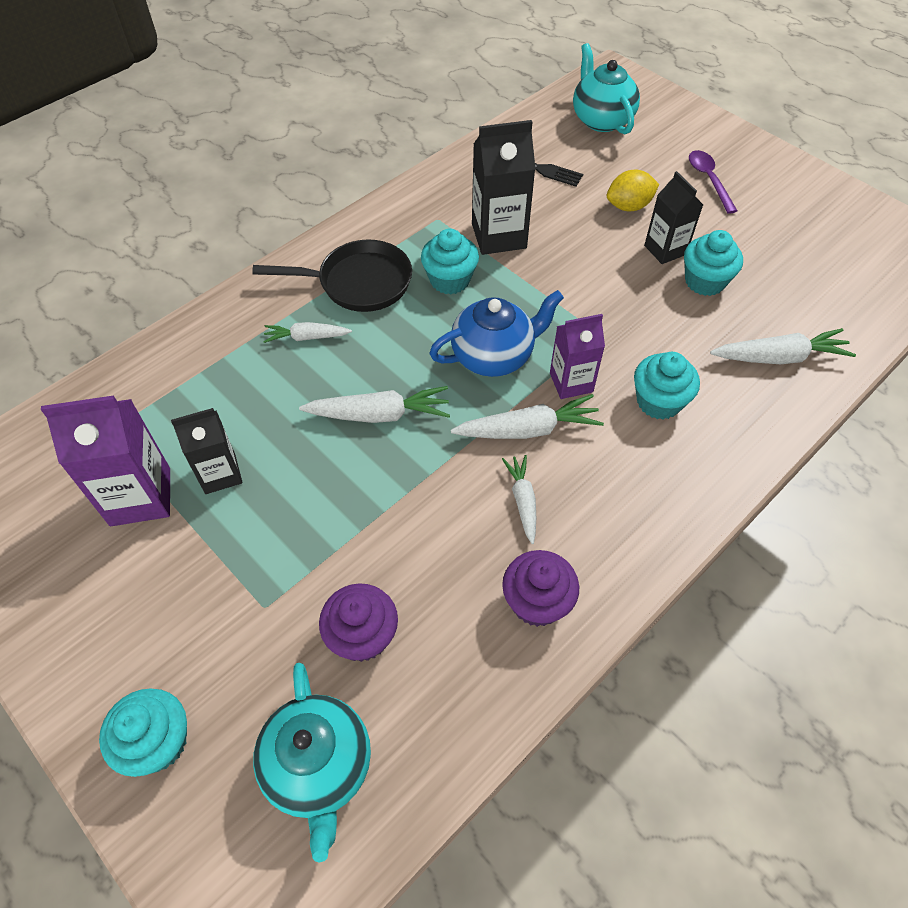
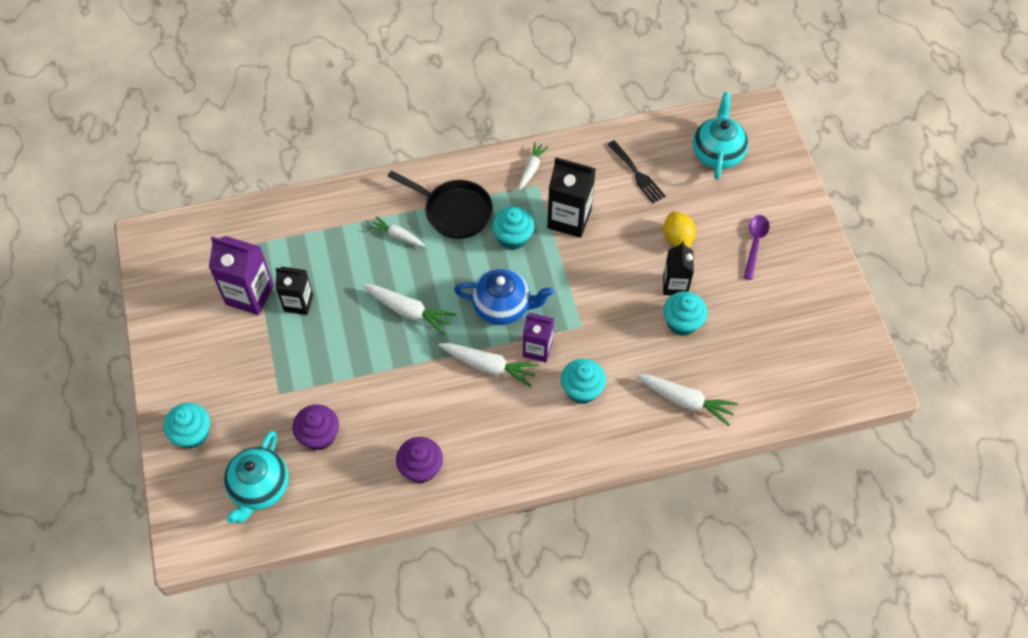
camera: 30 degrees right, 5 degrees up
white carrot [502,455,536,544] -> white carrot moved to [519,142,549,190]
yellow lemon [607,170,659,211] -> yellow lemon turned 60 degrees clockwise [664,211,696,248]

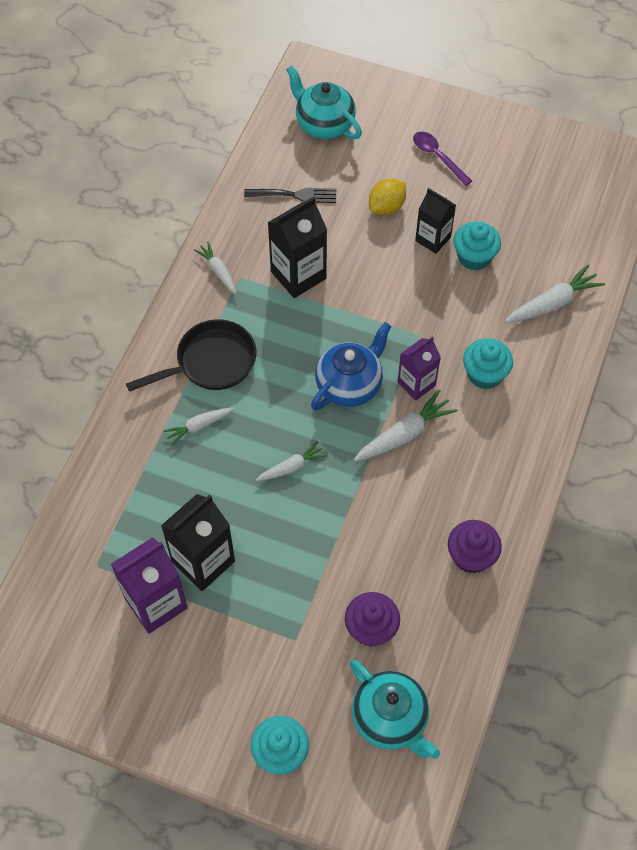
camera: 55 degrees left, 0 degrees up
black carton [276,267,313,315] -> black carton [161,494,235,591], size x1.53
white carrot [362,284,456,335] -> white carrot [256,441,327,481], size x0.63
turquoise cupcake [492,207,535,250] -> none
yellow lemon [664,211,696,248] -> yellow lemon turned 60 degrees counterclockwise [369,179,406,215]

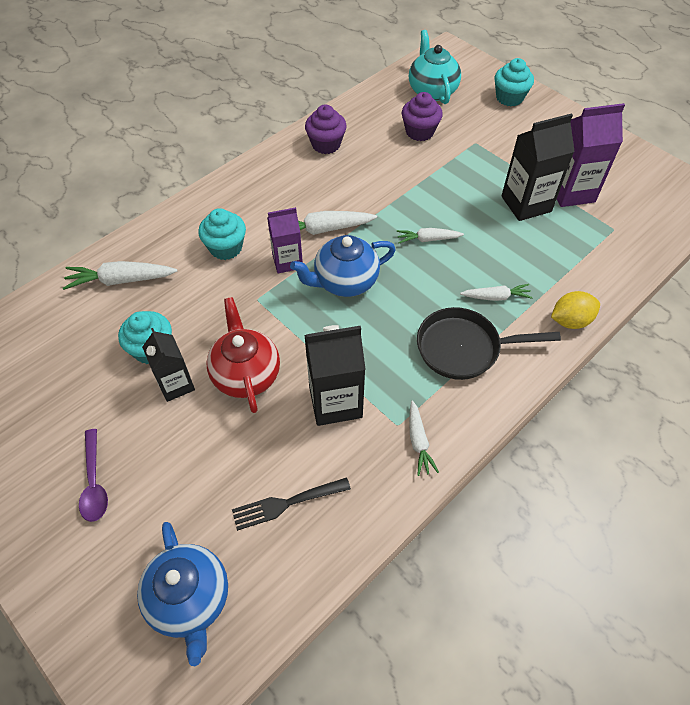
camera: 155 degrees left, 5 degrees down
black fork [244,188,336,203] -> black fork turned 45 degrees counterclockwise [232,477,351,531]
turquoise teapot [286,65,362,139] -> blue teapot [137,522,228,666]
yellow lemon [369,179,406,215] -> yellow lemon moved to [551,291,600,329]
none -> red teapot [206,297,280,413]

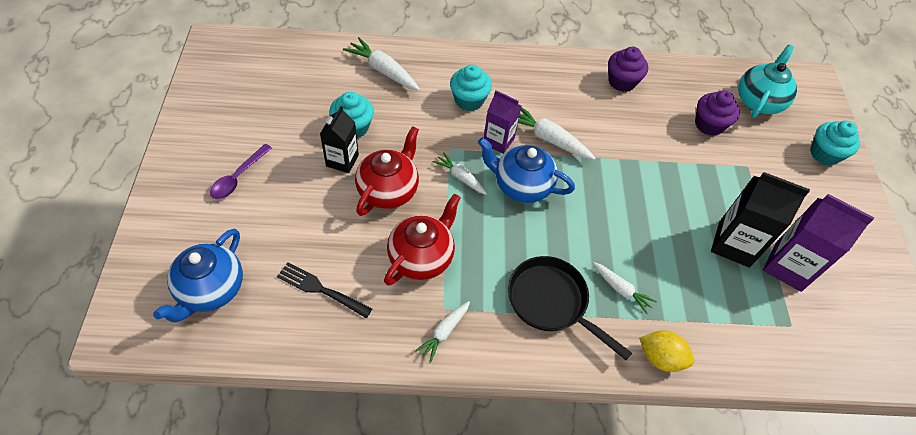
camera: 40 degrees right, 0 degrees up
black carton [304,325,366,426] -> red teapot [384,194,461,285]
white carrot [397,228,464,243] -> white carrot moved to [433,152,487,195]

